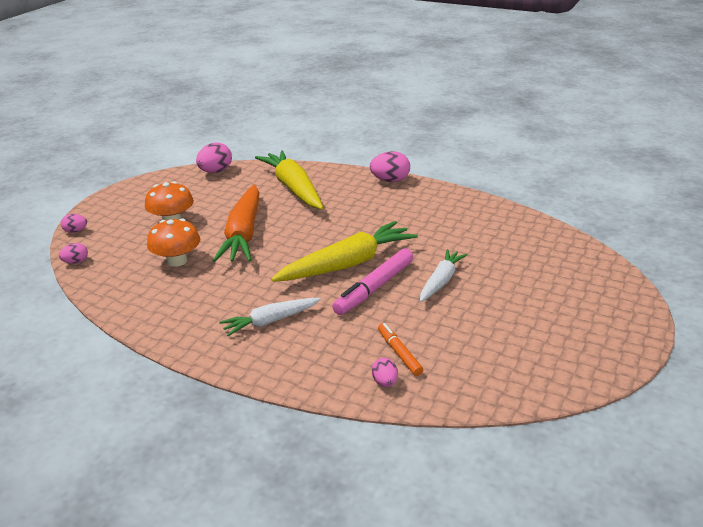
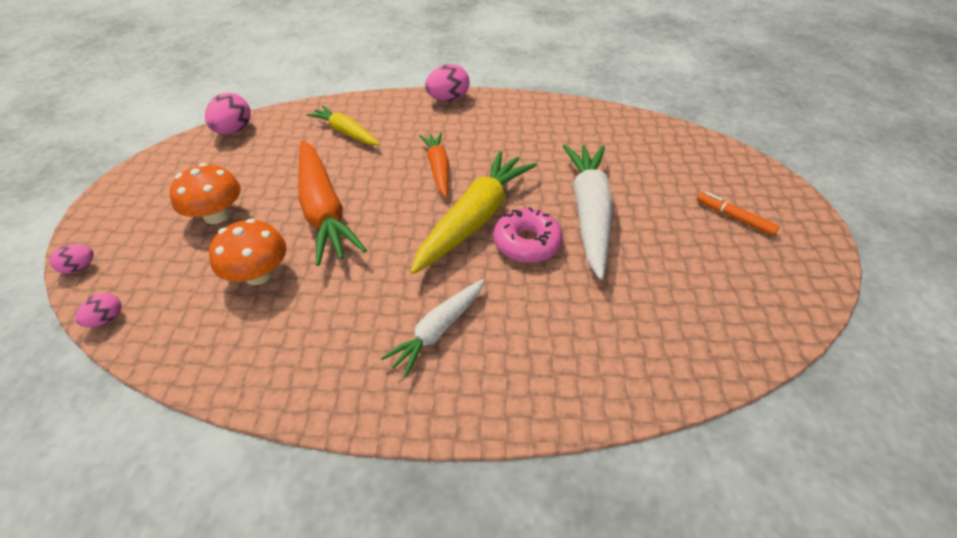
camera: 25 degrees left, 15 degrees up
yellow carrot [255,150,323,209] -> yellow carrot [306,105,380,145], size x0.58
pink marker [332,248,414,315] -> pink donut [493,207,563,263]
pink egg [372,358,398,387] -> none
orange marker [378,323,423,376] -> orange marker moved to [697,192,779,236]
white carrot [420,249,468,302] -> white carrot [563,145,613,280], size x1.71
none -> orange carrot [419,132,449,197]

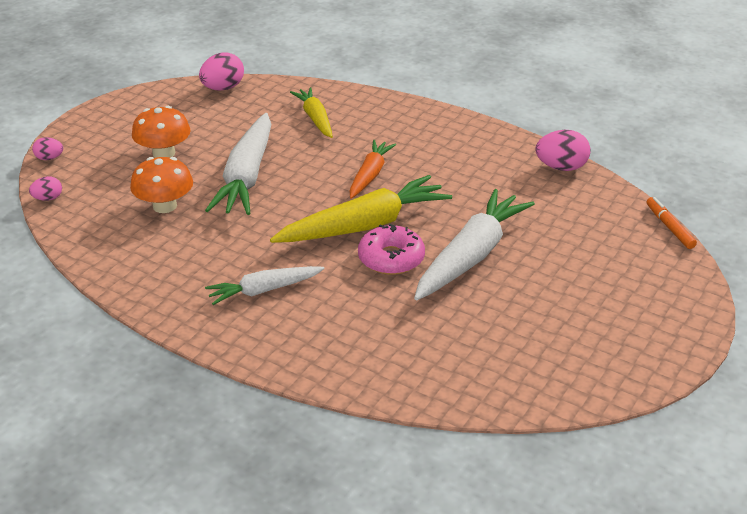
camera: 30 degrees right, 10 degrees down
orange carrot [299,140,367,266] -> white carrot [205,113,271,215]
pink egg [425,64,470,101] -> pink egg moved to [535,130,591,171]
orange marker [697,192,779,236] -> orange marker moved to [647,197,697,249]

